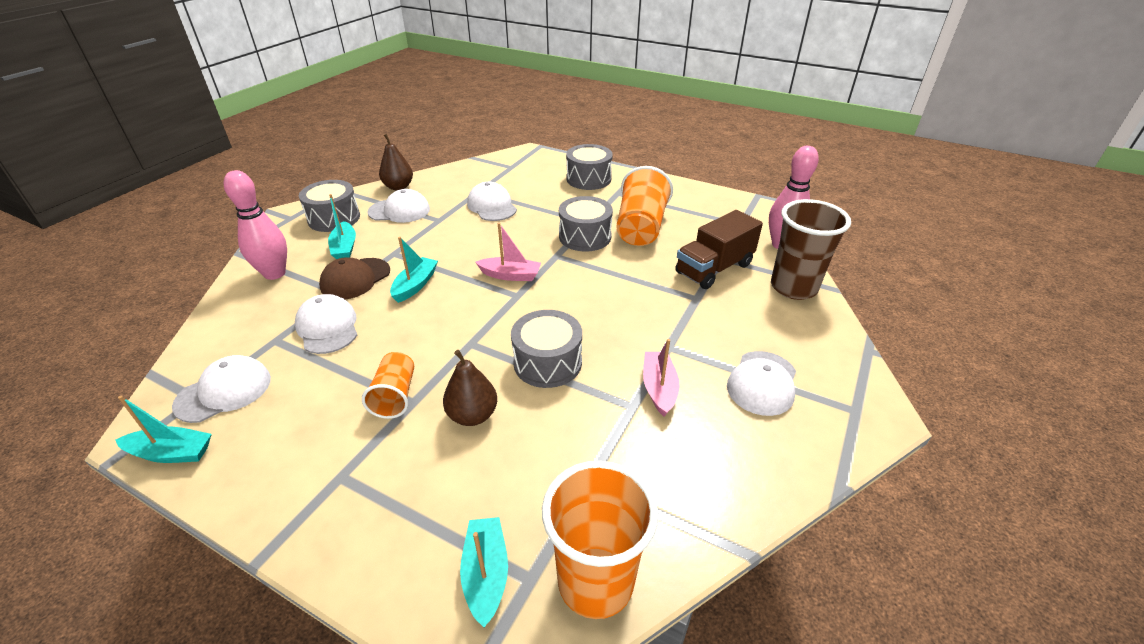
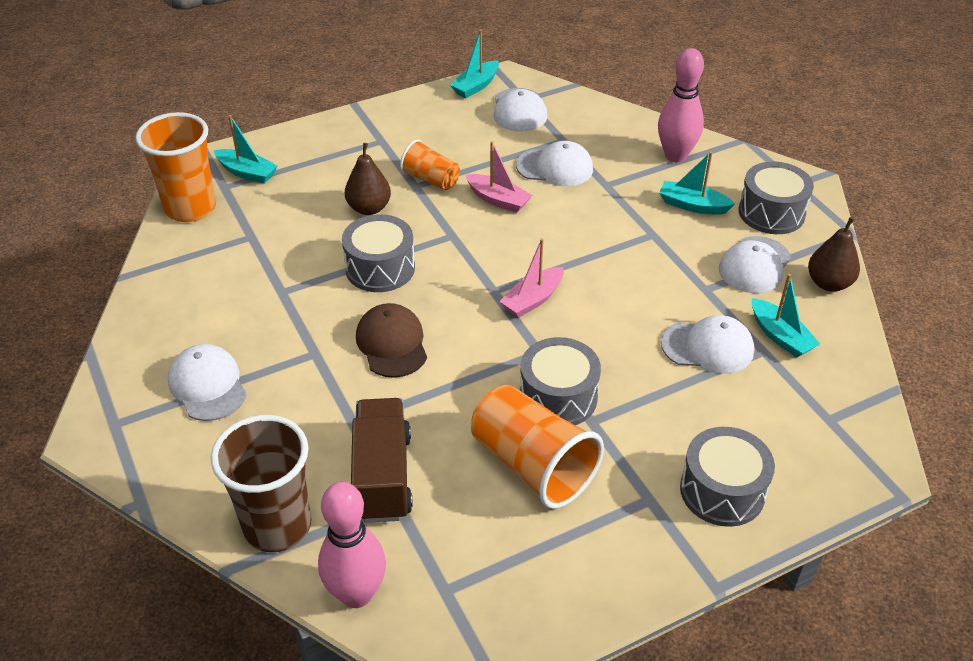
camera: 125 degrees right, 5 degrees up
brown cap [319,257,390,299] -> brown cap moved to [356,303,427,378]
turquoise boat [390,237,438,303] -> turquoise boat moved to [752,274,820,358]
pink boat [643,339,679,417] -> pink boat moved to [466,141,533,213]

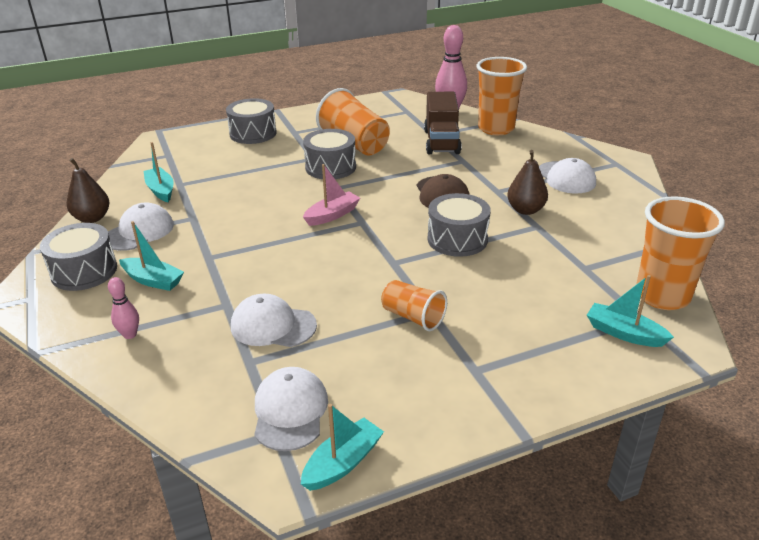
camera: 175 degrees left, 10 degrees down
brown cup [211,415,311,552] -> orange cup [476,57,527,135]
brown pear [345,143,391,215] -> brown pear moved to [507,150,548,215]
pink boat [466,141,533,213] -> none
pink bowling pin [658,48,704,162] -> pink bowling pin [108,277,139,339], size x0.51
white cap [661,315,754,374] -> none

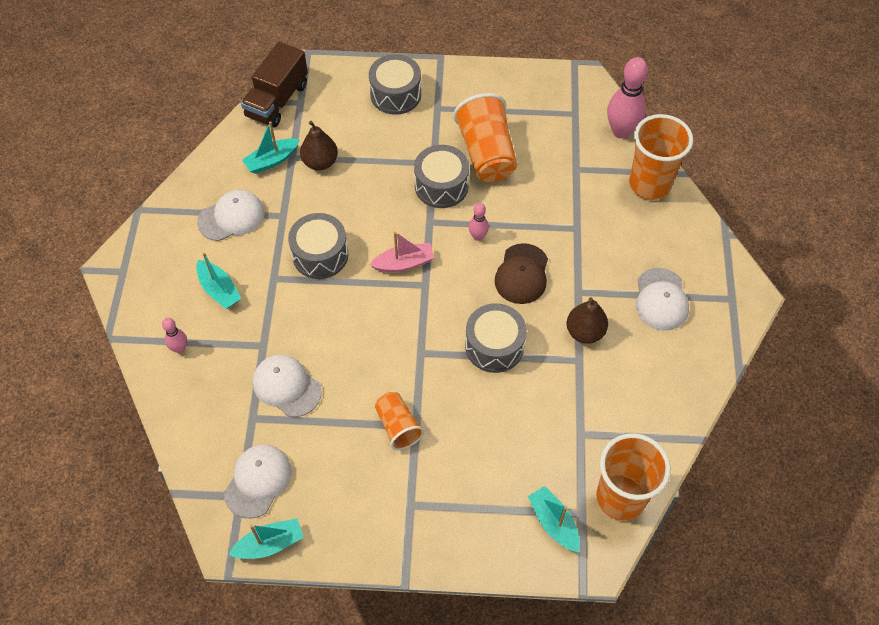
camera: 25 degrees right, 25 degrees up
grey drum [40,223,117,291] -> grey drum moved to [288,213,348,279]
brown pear [67,158,109,223] -> brown pear moved to [300,121,338,170]
turquoise boat [143,142,174,202] -> turquoise boat turned 120 degrees counterclockwise [242,121,300,174]
brown truck [424,92,462,154] -> brown truck moved to [241,42,308,128]
none -> pink bowling pin [469,203,489,241]

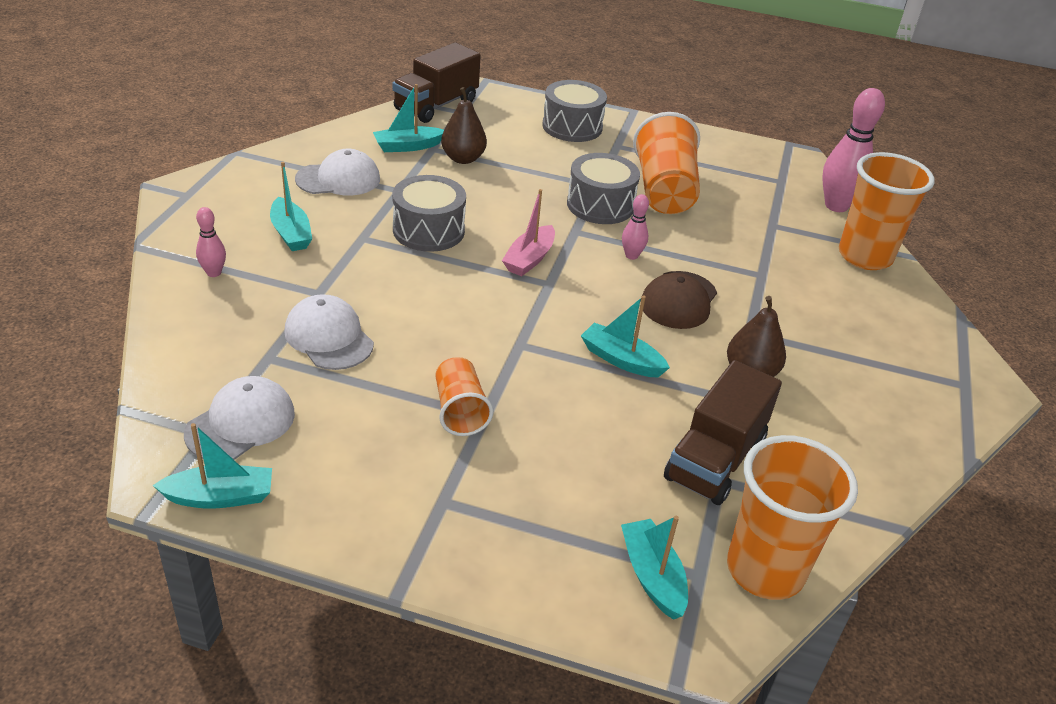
camera: 10 degrees right, 20 degrees down
pink boat [370,232,435,272] -> pink boat turned 120 degrees clockwise [502,189,555,276]
grey drum [465,303,527,373] -> turquoise boat [581,296,670,377]
white cap [636,268,689,331] -> none
none -> brown truck [664,360,782,505]

